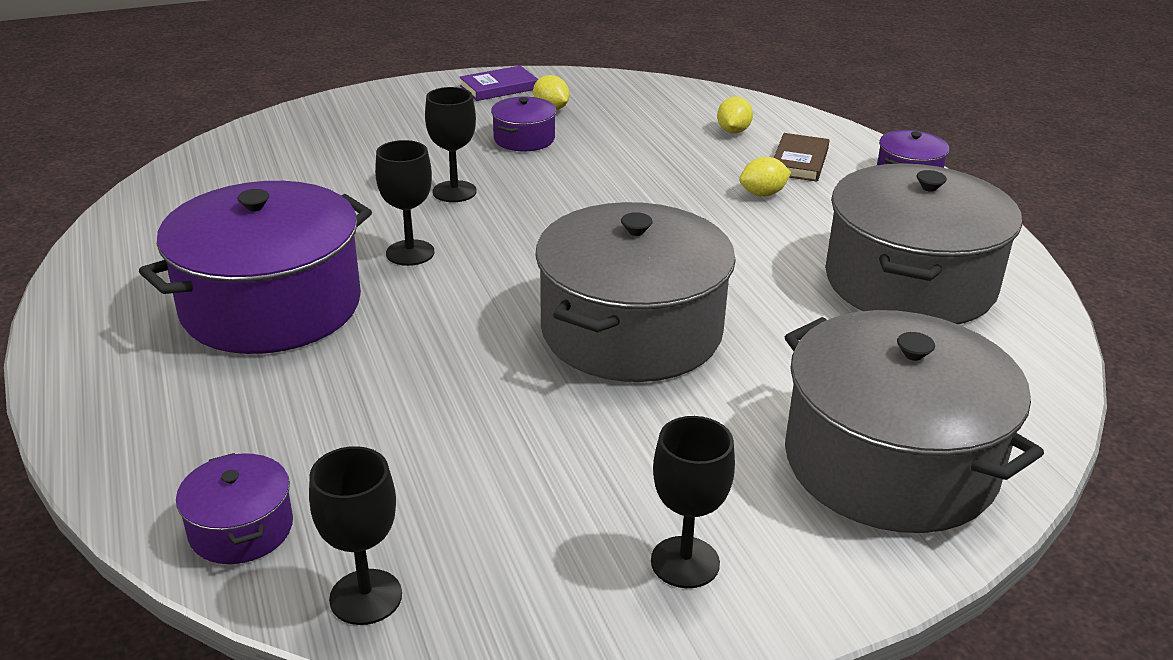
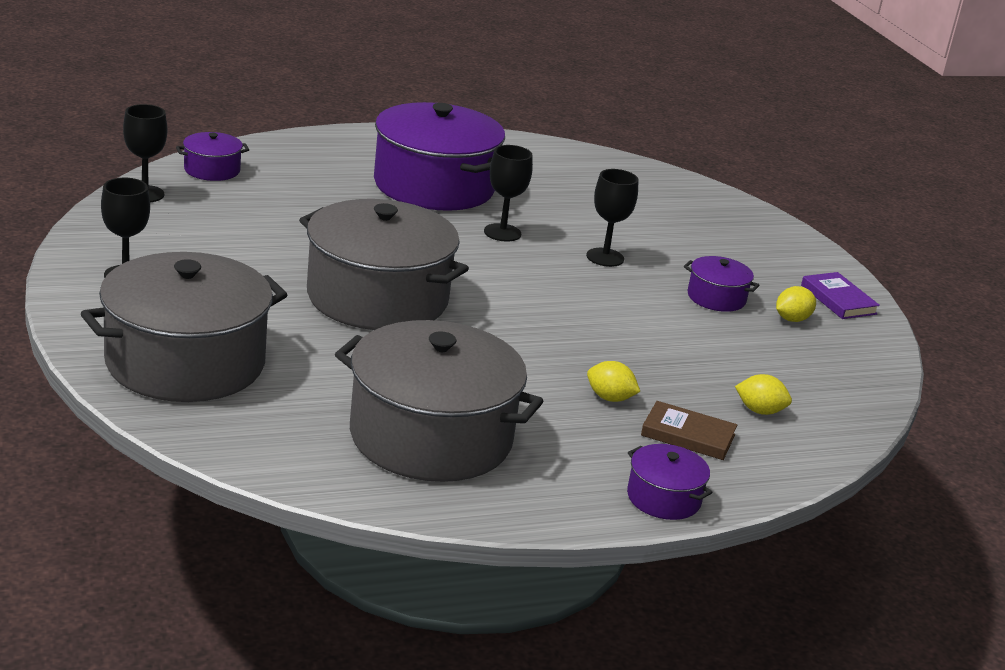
camera: 90 degrees right, 5 degrees down
yellow lemon [739,157,791,196] -> yellow lemon turned 45 degrees counterclockwise [587,361,640,402]

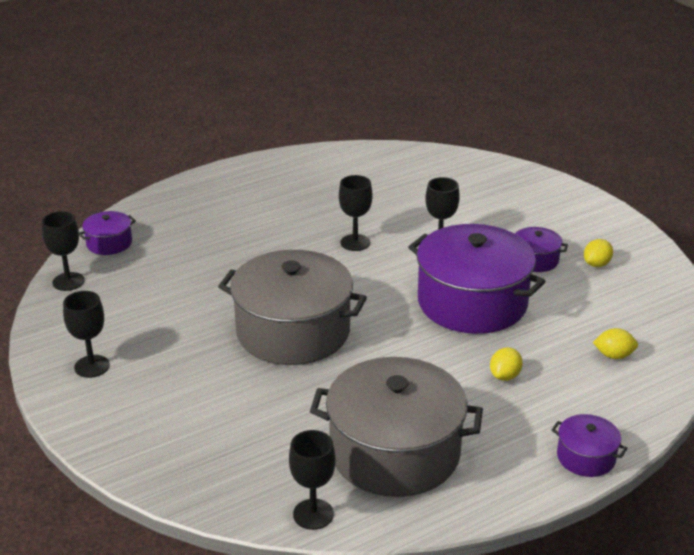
camera: 10 degrees left, 5 degrees up
grey pot [81,252,288,402] -> none
purple pot [374,102,505,211] -> purple pot moved to [408,224,546,334]
yellow lemon [587,361,640,402] -> yellow lemon turned 75 degrees counterclockwise [490,347,523,381]
brown book [641,401,737,460] -> none
purple book [801,272,880,319] -> none
none -> black goblet [289,430,336,530]

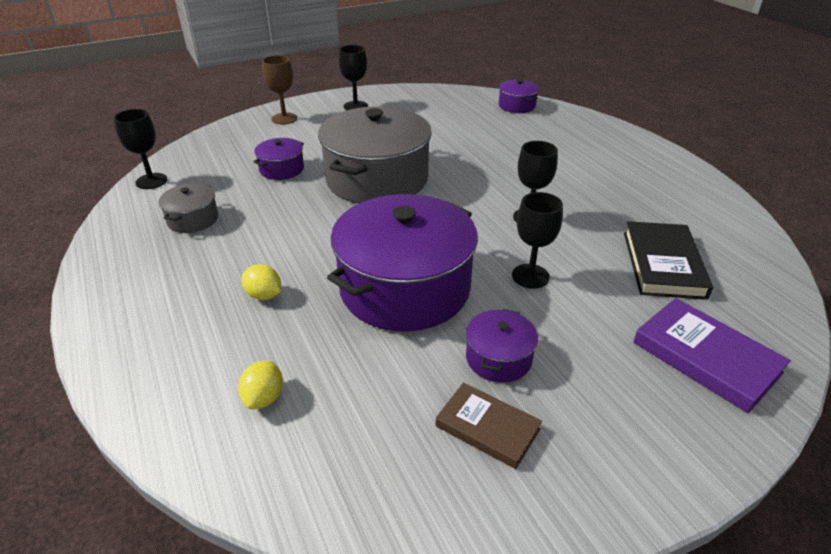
camera: 95 degrees right, 5 degrees up
black goblet [42,211,85,291] -> none
grey pot [310,357,483,497] -> grey pot [159,183,218,233], size x0.45
purple pot [552,414,628,477] -> purple pot moved to [253,138,304,180]
yellow lemon [584,239,613,267] -> brown book [436,382,542,469]
none -> brown goblet [262,55,297,124]
none -> black book [624,221,713,300]
none -> purple book [633,298,791,413]

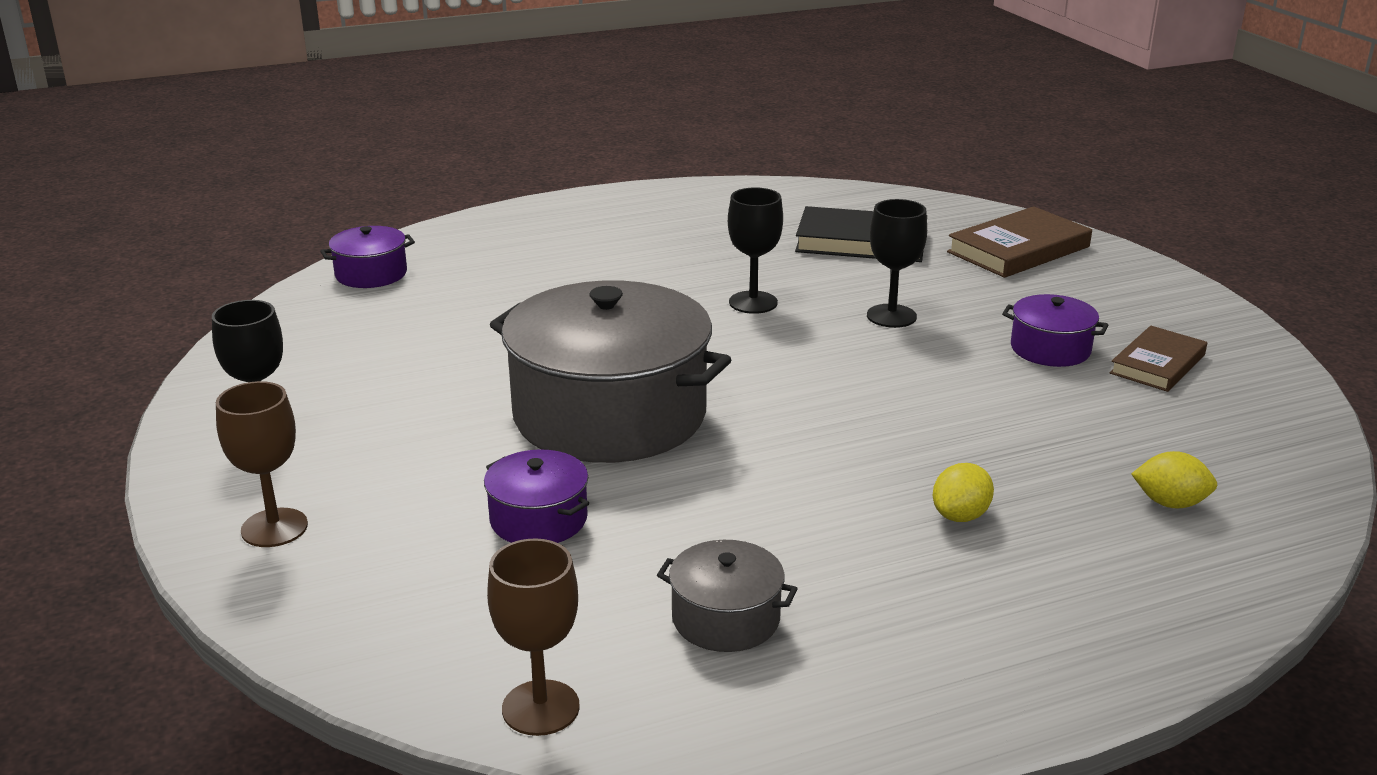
camera: 85 degrees left, 10 degrees down
black goblet [114,109,168,189] -> brown goblet [487,538,580,736]
purple pot [327,194,478,331] -> none
purple book [633,298,791,413] -> brown book [947,206,1092,278]

